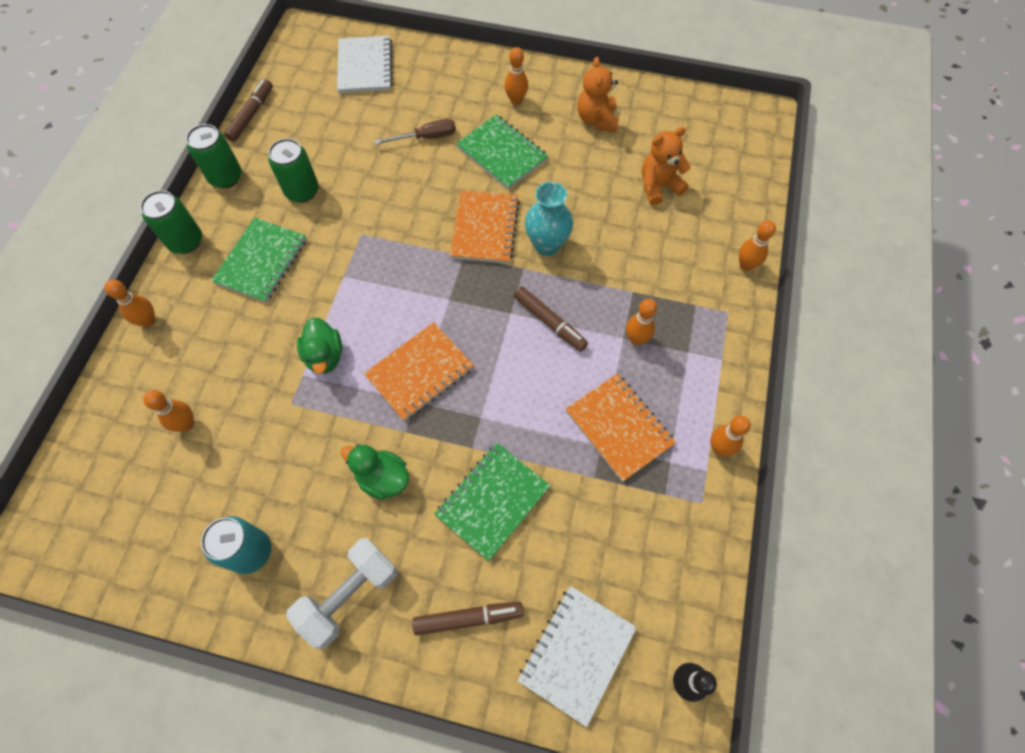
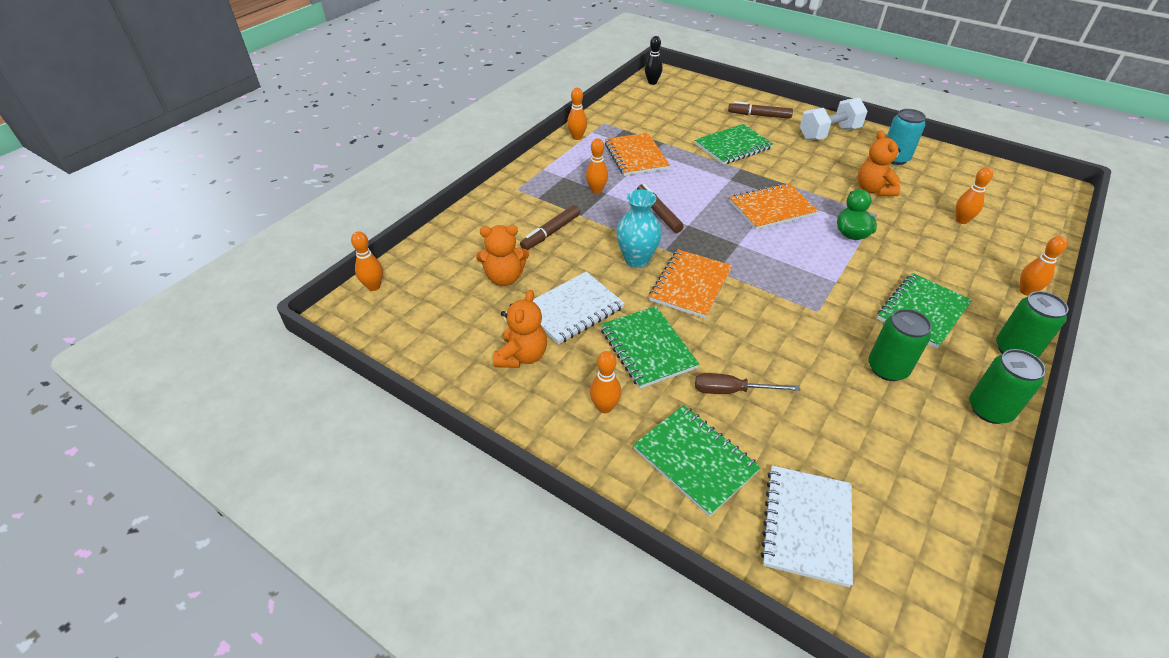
camera: 160 degrees left, 20 degrees down
brown marker [224,79,273,142] -> brown marker moved to [520,205,580,250]
green duck [340,444,409,500] -> none
white notebook [518,586,637,727] -> white notebook moved to [533,271,625,345]
orange bowling pin [739,220,776,271] -> orange bowling pin moved to [351,231,383,291]
none -> green notebook [633,405,761,517]
none -> orange teddy bear [858,130,901,196]

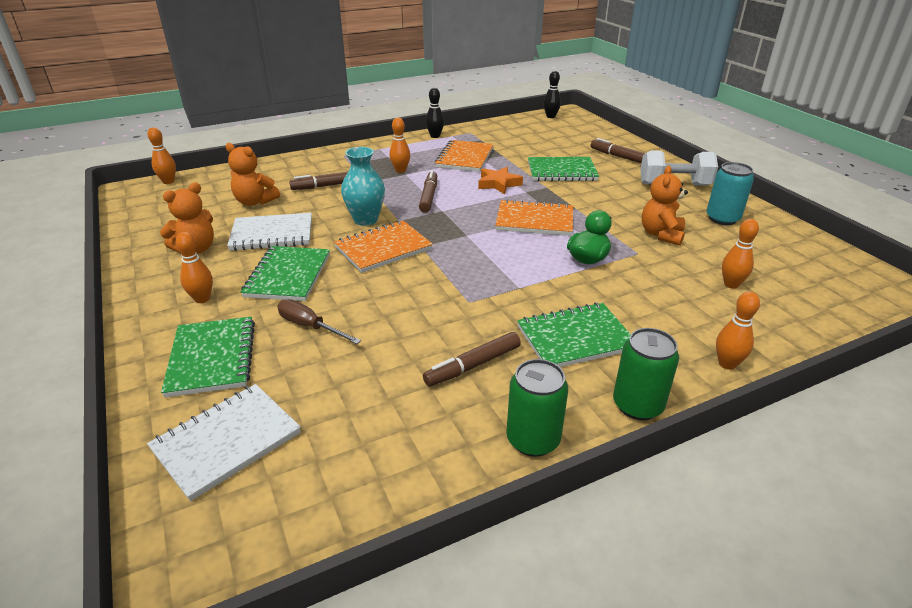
camera: 30 degrees right, 10 degrees down
orange bowling pin [567,88,587,140] -> black bowling pin [426,88,444,138]
green can [868,309,932,381] -> brown marker [423,332,521,387]
none -> orange star [478,167,523,194]

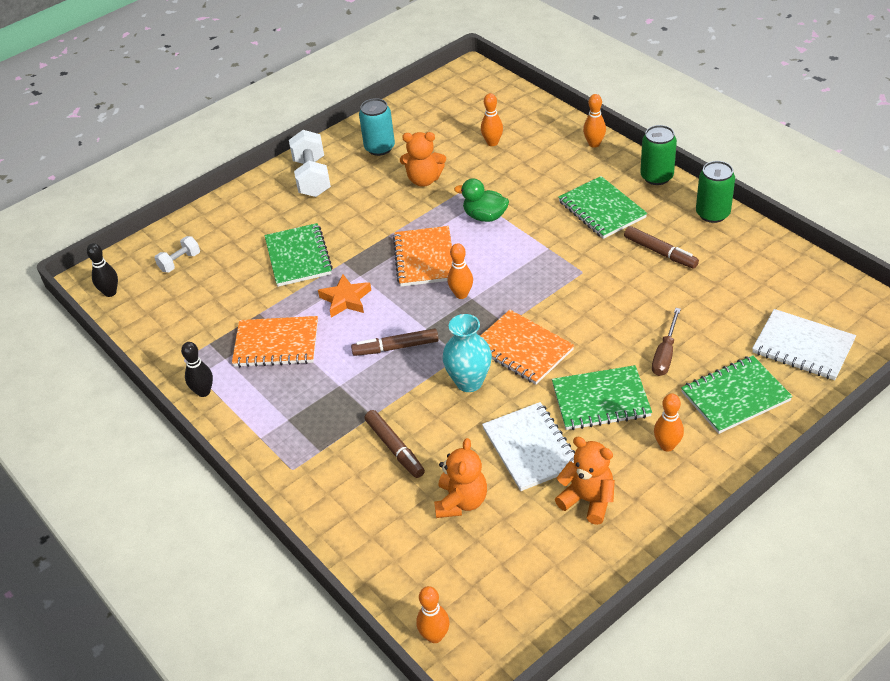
camera: 100 degrees left, 10 degrees up
orange bowling pin [389,118,410,173] -> orange bowling pin moved to [448,243,473,299]
brown marker [591,138,645,163] -> none
none -> white dumbbell [155,236,200,272]

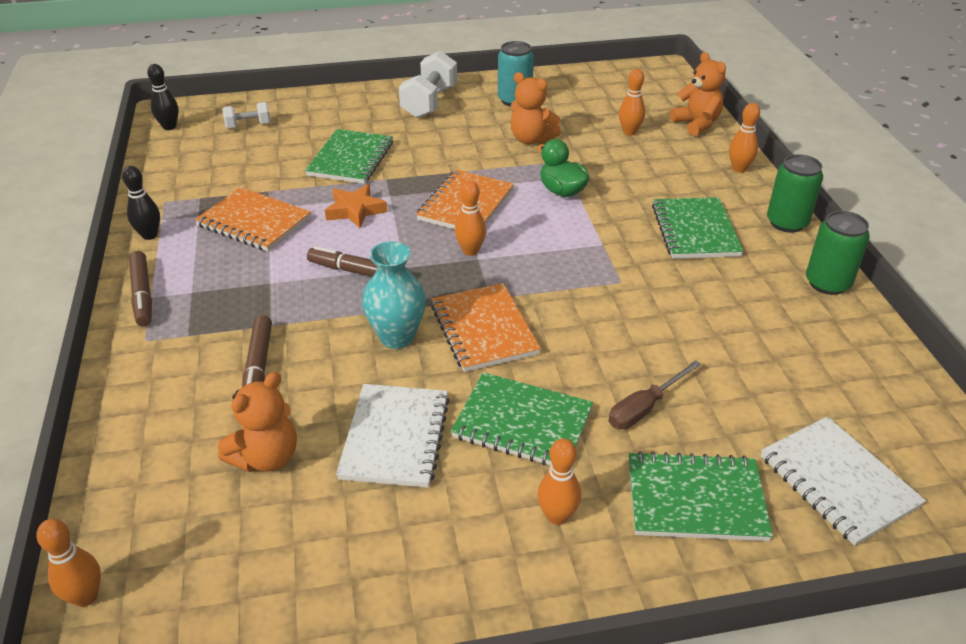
camera: 25 degrees right, 5 degrees down
orange teddy bear [555,437,615,525] -> orange teddy bear moved to [670,52,726,136]
brown marker [624,226,699,269] -> brown marker moved to [129,251,152,327]

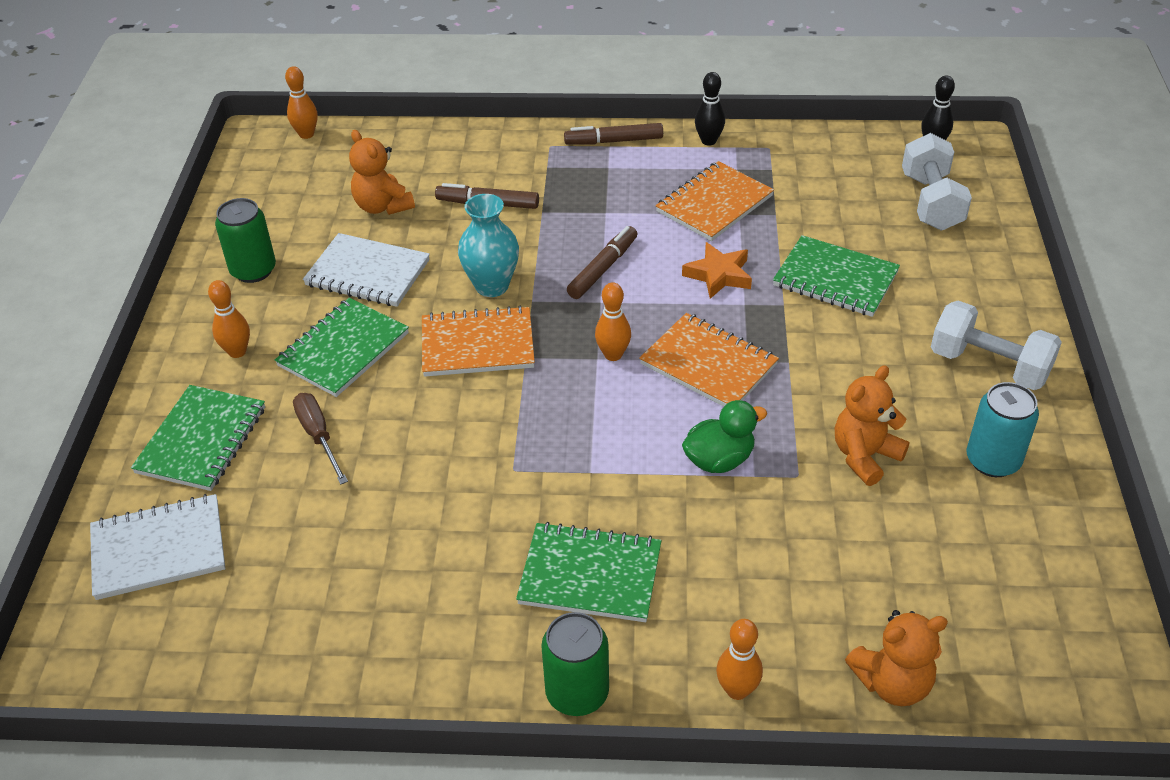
camera: 105 degrees right, 5 degrees up
white dumbbell [222,102,271,128] -> white dumbbell [902,133,972,230], size x1.78
orange bowling pin [619,69,645,136] -> none
green can [806,211,870,295] -> green can moved to [215,198,276,283]

